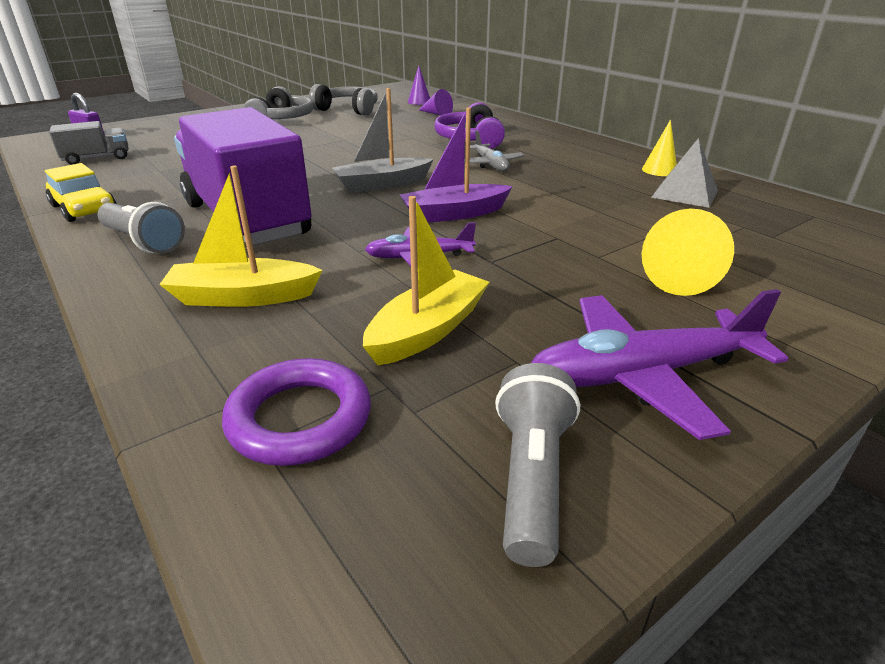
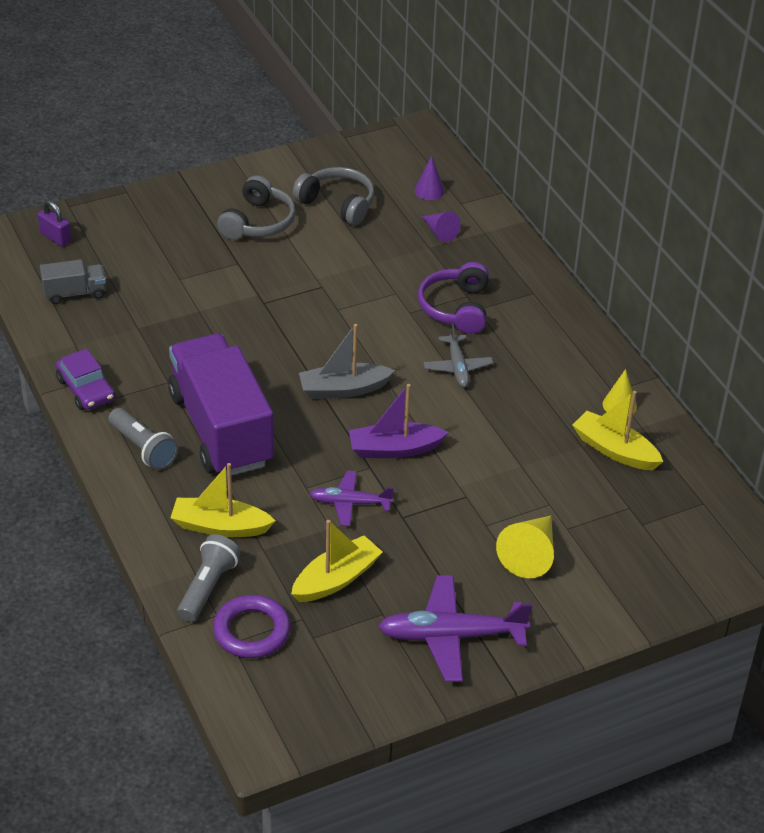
camera: 10 degrees right, 10 degrees up
yellow car [45,163,117,222] -> purple car [56,349,115,410]
grey flashlight [495,363,580,567] -> grey flashlight moved to [177,534,241,622]
grey pyramid [651,138,718,208] -> yellow boat [572,391,663,470]

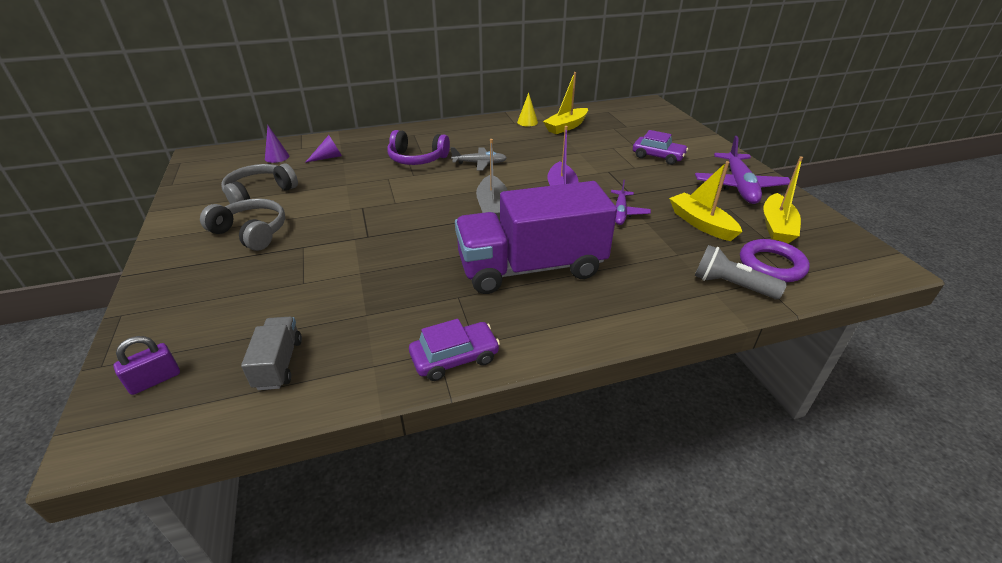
camera: 80 degrees left, 5 degrees down
grey flashlight [108,408,178,470] -> none
yellow boat [171,463,275,537] -> yellow boat moved to [763,156,803,244]
yellow cone [496,516,554,578] -> purple car [633,130,688,165]

